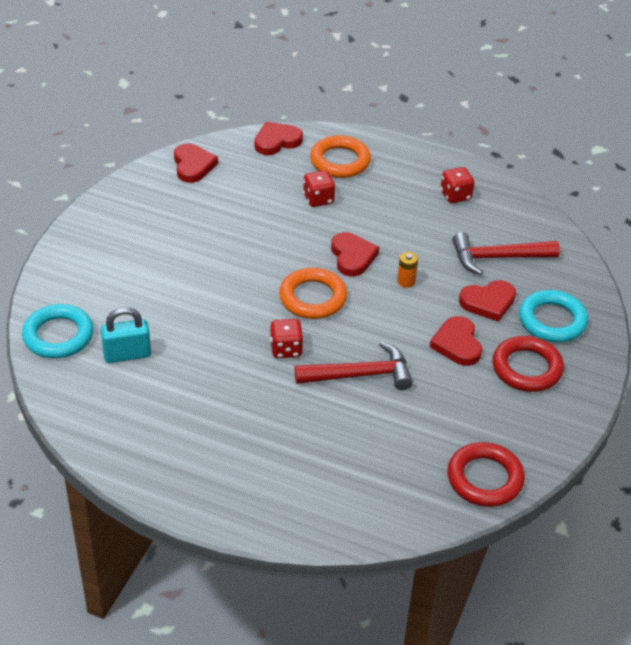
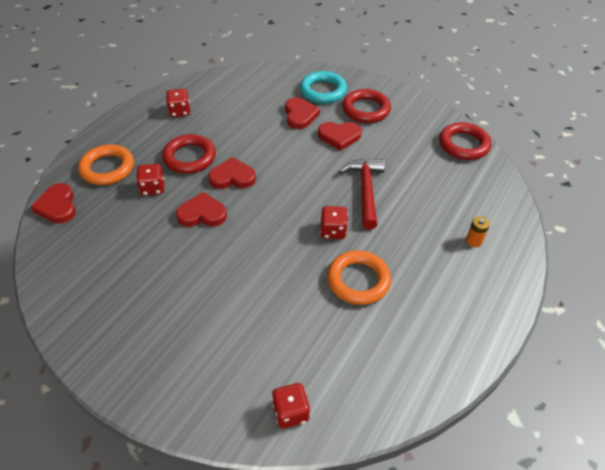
camera: 80 degrees left, 5 degrees up
turquoise ring [22,304,94,358] -> red dice [272,383,310,428]
turquoise padlock [101,307,151,363] -> none
red heart [174,143,218,183] -> red heart moved to [176,192,227,227]
orange ring [279,268,347,319] -> orange ring moved to [327,250,391,305]
orange battery [397,252,418,288] -> orange battery moved to [466,216,490,247]
red hammer [452,232,560,275] -> none
none -> red ring [162,134,216,174]

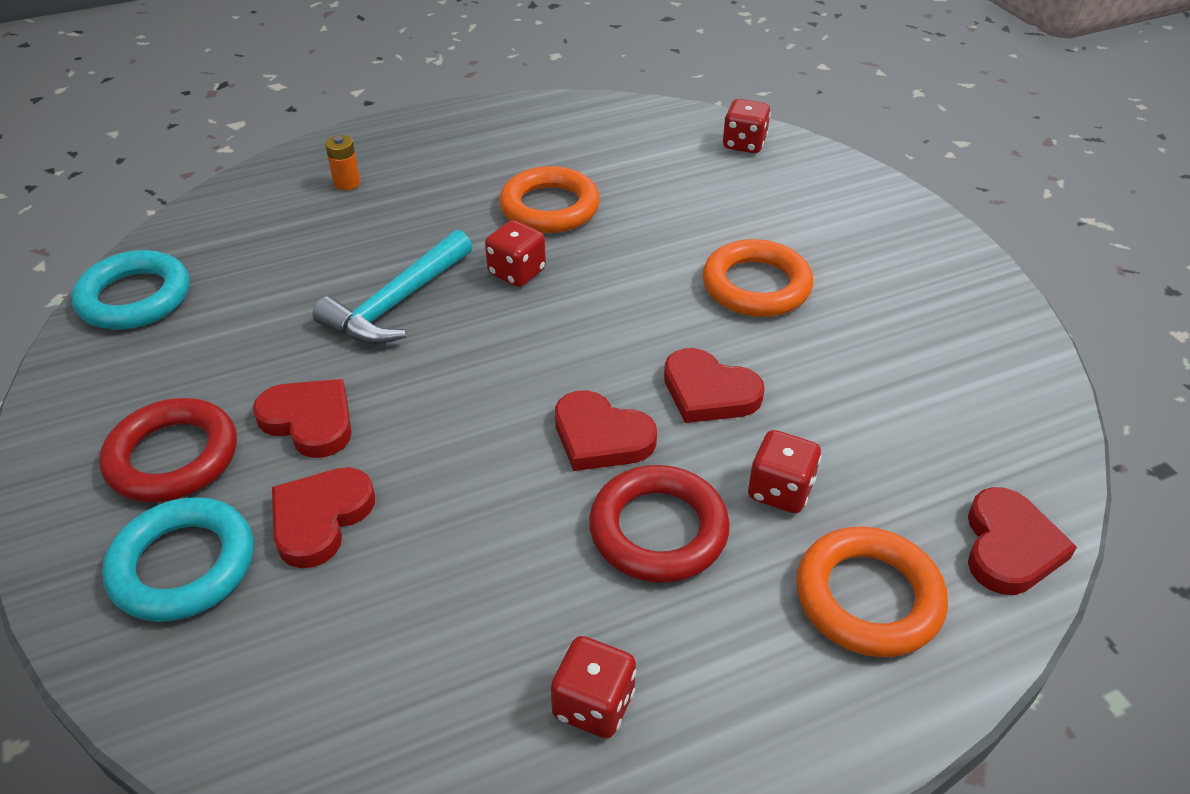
camera: 145 degrees left, 5 degrees down
red hammer [340,159,385,229] -> turquoise hammer [313,230,472,344]
red ring [439,122,491,160] -> turquoise ring [71,250,189,329]
none -> orange ring [702,239,813,317]

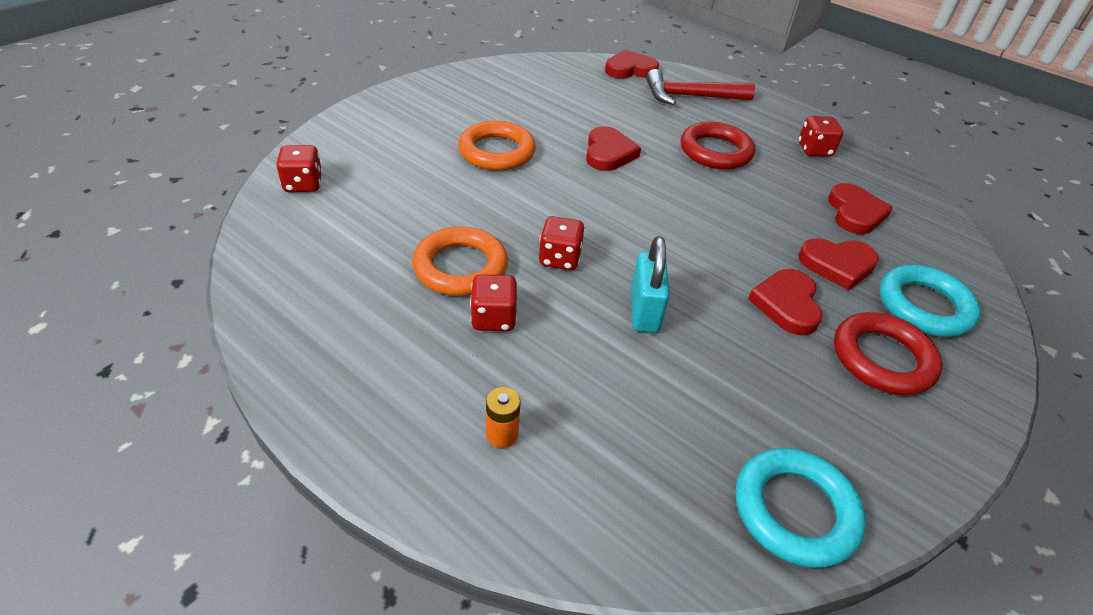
camera: 120 degrees left, 0 degrees up
turquoise hammer [313,230,472,344] -> turquoise padlock [631,236,670,333]
red heart [555,390,657,471] -> red heart moved to [828,183,893,234]
red dice [748,430,821,513] -> red dice moved to [470,274,518,331]
orange ring [796,527,948,657] -> red hammer [646,69,755,105]

